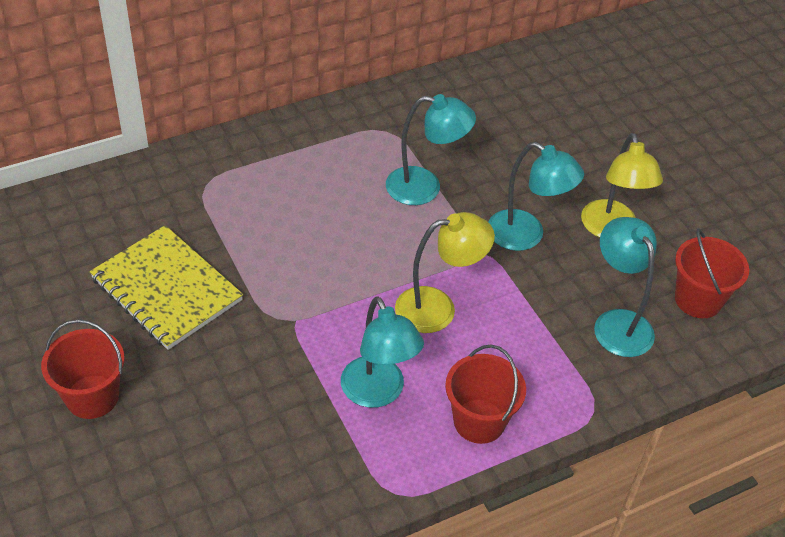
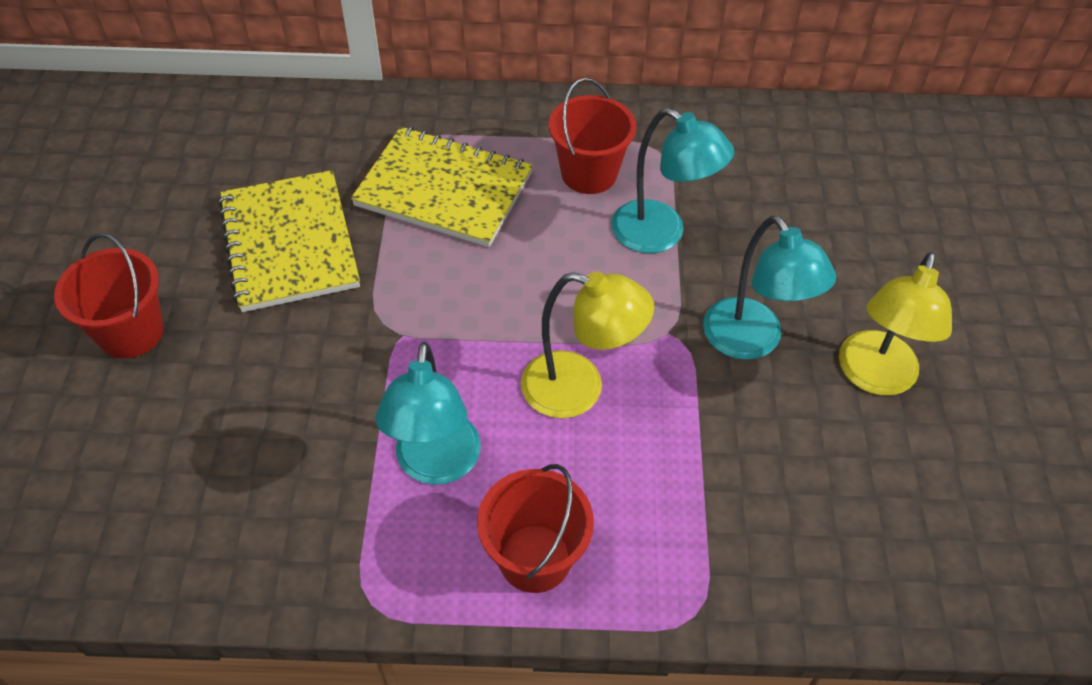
camera: 30 degrees right, 5 degrees up
turquoise lamp [594,217,657,357] -> none
red bucket [675,228,749,318] -> red bucket moved to [549,78,636,194]
none -> yellow notebook [351,127,533,247]

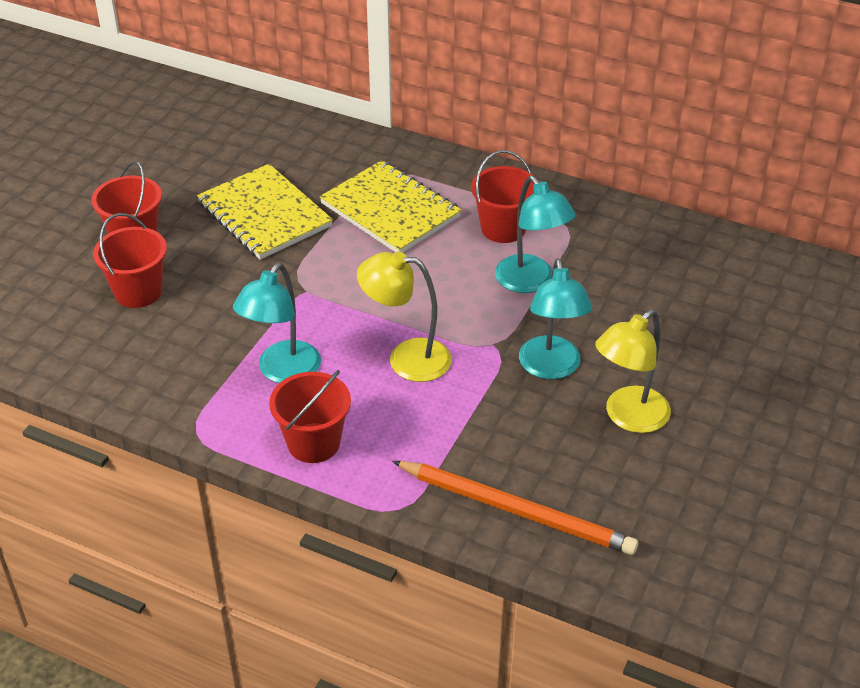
camera: 25 degrees right, 10 degrees down
yellow notebook [218,170,360,312] -> yellow notebook turned 45 degrees counterclockwise [197,164,333,260]
yellow lamp [521,272,654,418] -> yellow lamp turned 150 degrees clockwise [357,251,452,382]
none -> red bucket [93,213,167,308]
none -> orange pencil [392,461,638,555]

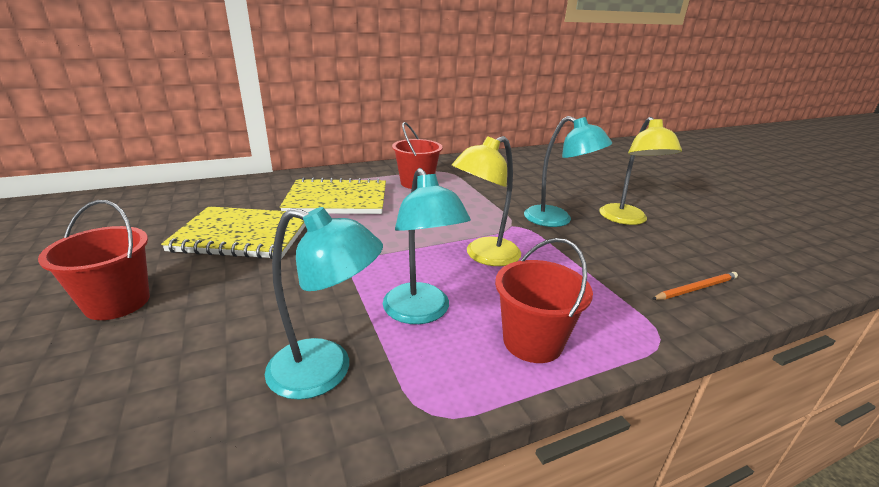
camera: 50 degrees left, 15 degrees down
red bucket [93,213,167,308] -> none
orange pencil [392,461,638,555] -> orange pencil [652,272,738,300], size x0.51
turquoise lamp [495,176,576,293] -> turquoise lamp moved to [265,207,383,400]

